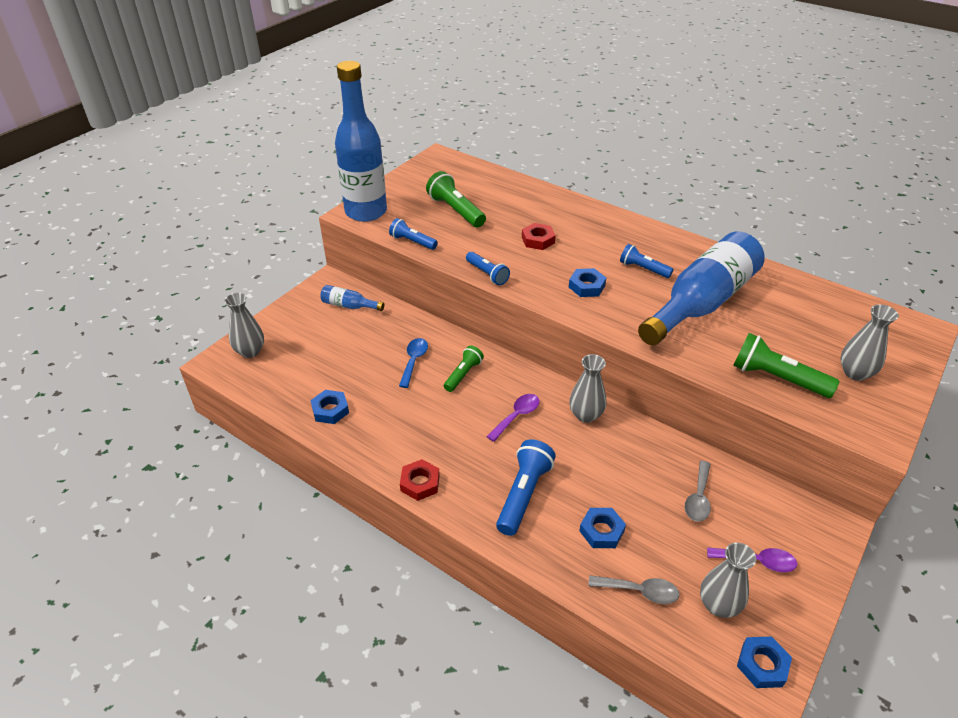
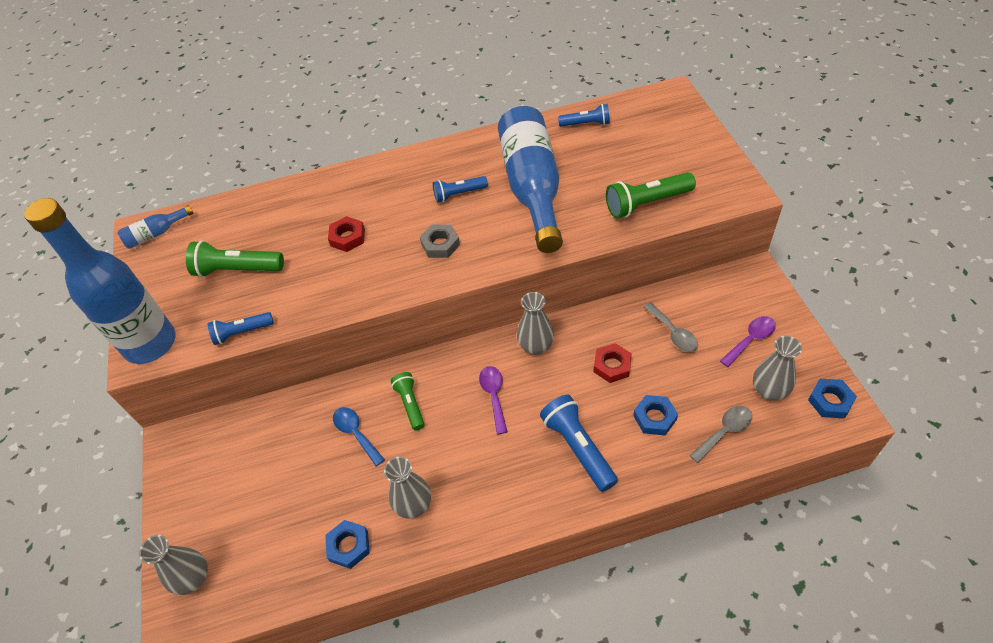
camera: 45 degrees left, 10 degrees up
blue bottle [320,285,384,311] -> blue bottle moved to [118,205,194,249]
red nut [400,459,440,501] -> red nut moved to [594,343,632,383]
blue flashlight [466,252,510,285] -> blue flashlight moved to [558,104,610,127]
blue nut [569,268,606,297] -> grey nut [420,225,460,258]
grey vase [840,304,899,381] -> grey vase moved to [384,457,431,519]

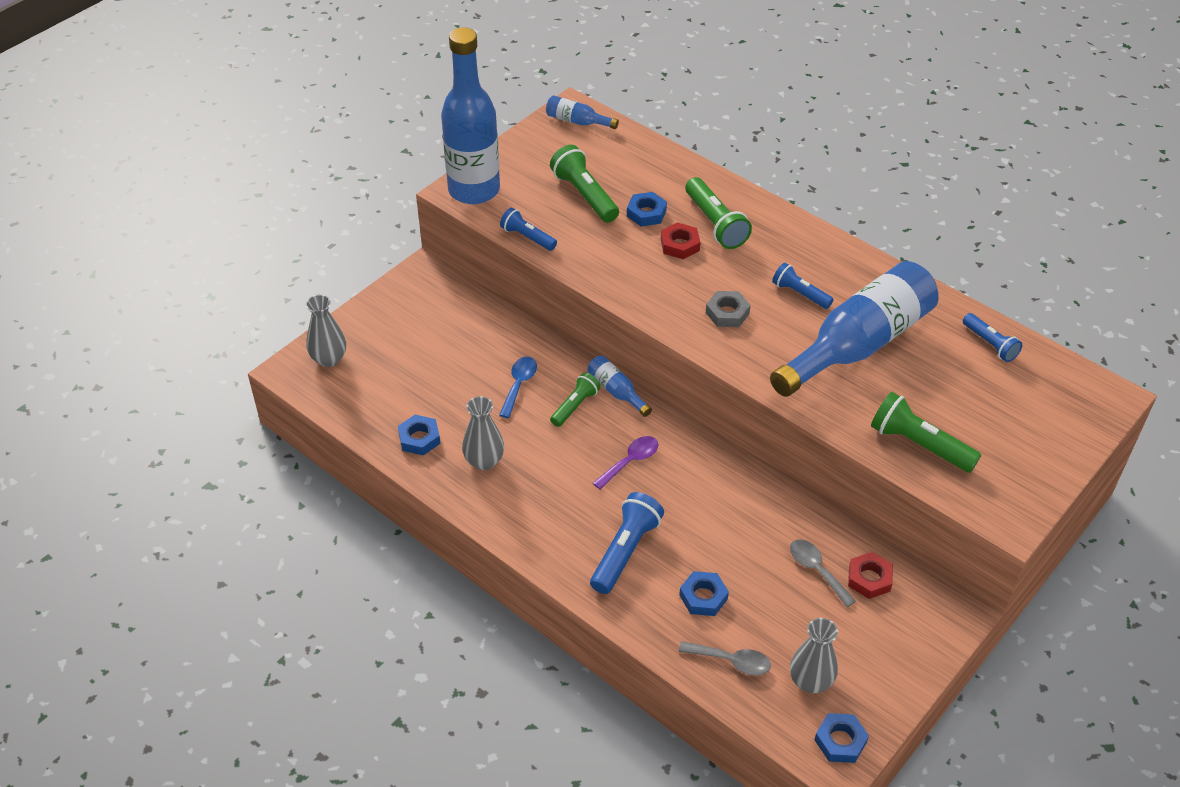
camera: 50 degrees right, 5 degrees down
grey vase [517,292,554,355] -> none
red nut [594,343,632,383] -> red nut moved to [848,552,893,599]
grey spoon [643,302,698,352] -> grey spoon turned 120 degrees clockwise [790,539,856,607]
purple spoon [720,316,776,367] -> none
none -> blue bottle [588,355,652,417]
none -> blue nut [627,192,667,227]
none -> green flashlight [685,177,752,249]

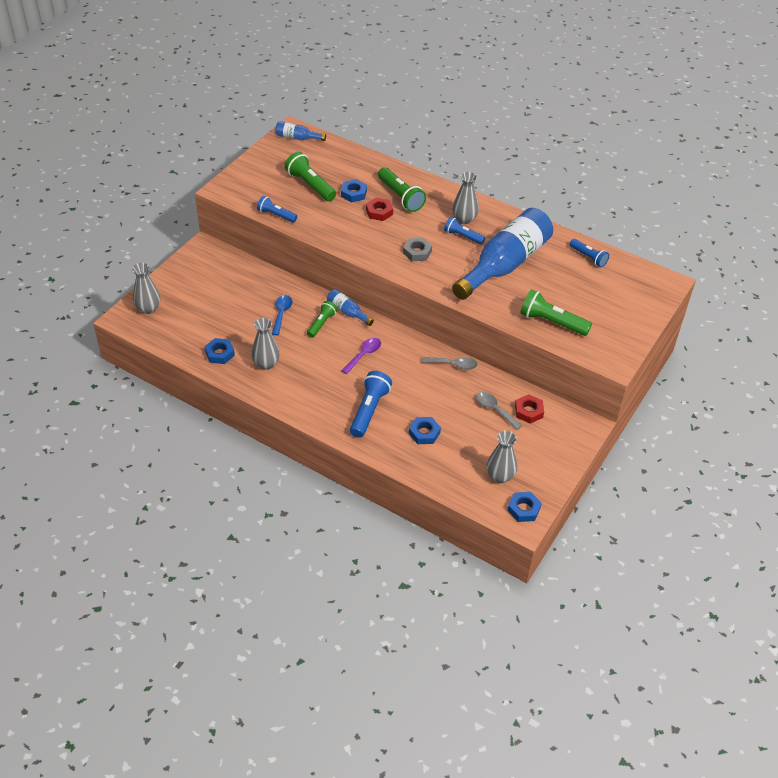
camera: 10 degrees left, 0 degrees up
blue bottle [441,27,500,204] -> none
grey spoon [678,641,771,676] -> grey spoon moved to [422,357,478,370]
none -> grey vase [453,172,479,224]

